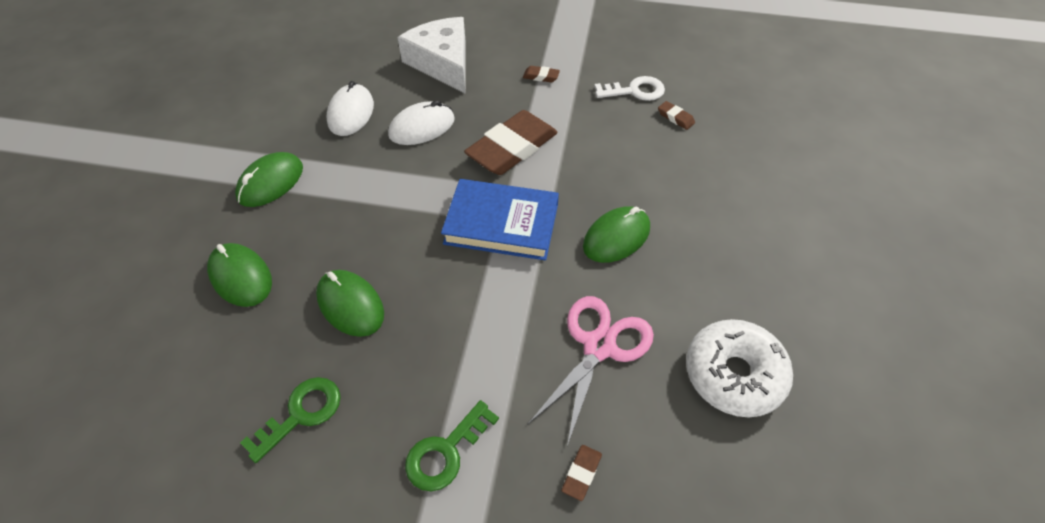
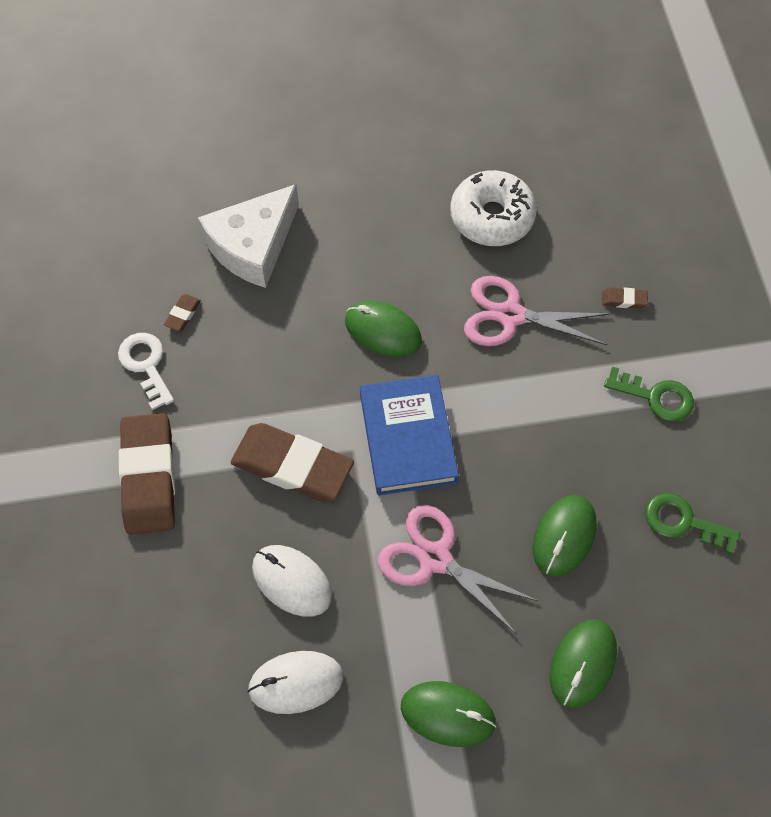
camera: 110 degrees left, 10 degrees up
white cheese [397,17,466,94] -> white cheese moved to [198,184,299,288]
brown eraser [523,66,560,83] -> brown eraser [119,413,175,535], size x2.48
none -> pink scissors [378,505,538,634]

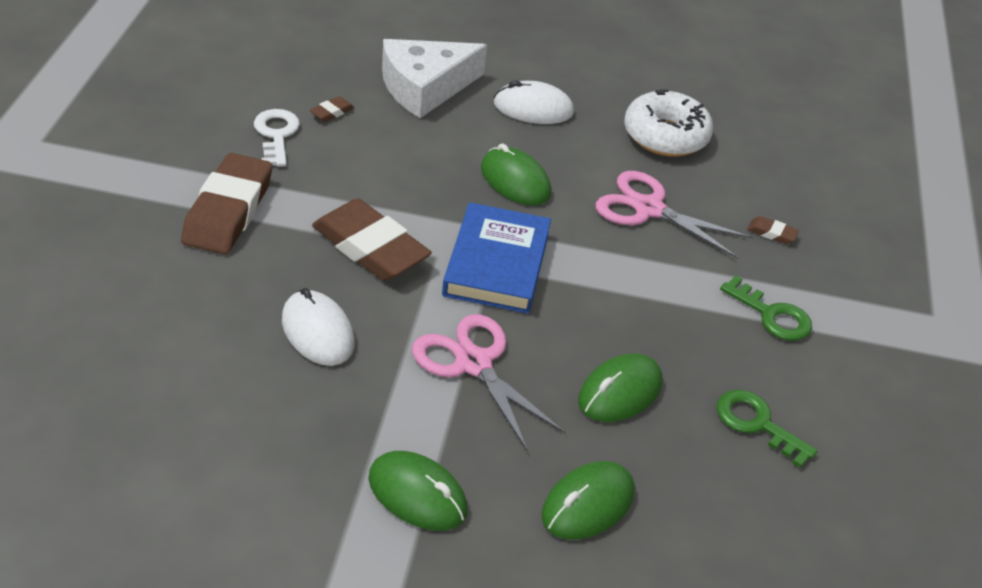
camera: 15 degrees right, 20 degrees down
white mouse [247,651,343,714] -> white mouse moved to [494,80,574,124]

